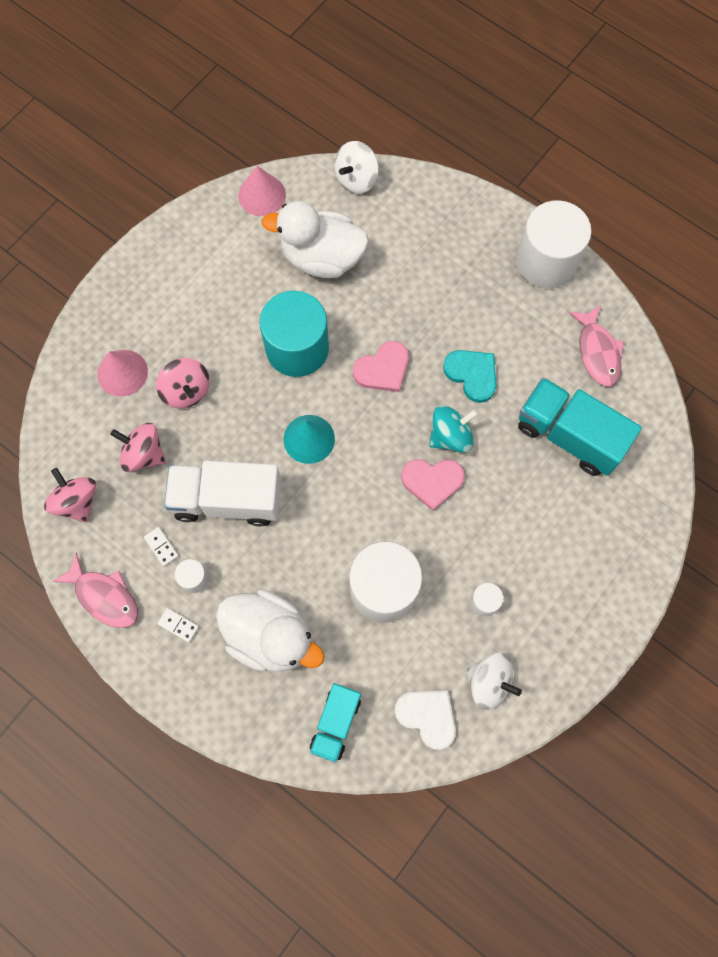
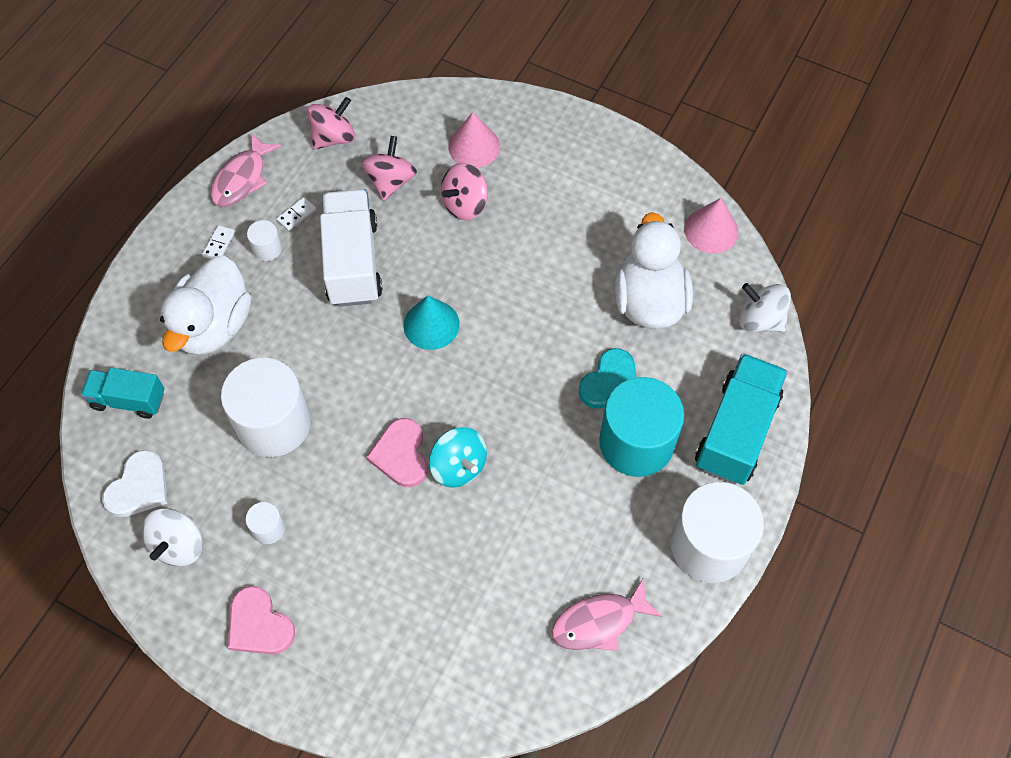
camera: 80 degrees right, 10 degrees down
turquoise cylinder [259,291,329,377] -> turquoise cylinder moved to [599,377,684,477]
pink heart [353,341,409,392] -> pink heart moved to [228,586,295,655]
turquoise heart [443,350,497,403] -> turquoise heart moved to [579,348,636,409]
turquoise truck [518,378,642,476] -> turquoise truck moved to [695,354,788,485]

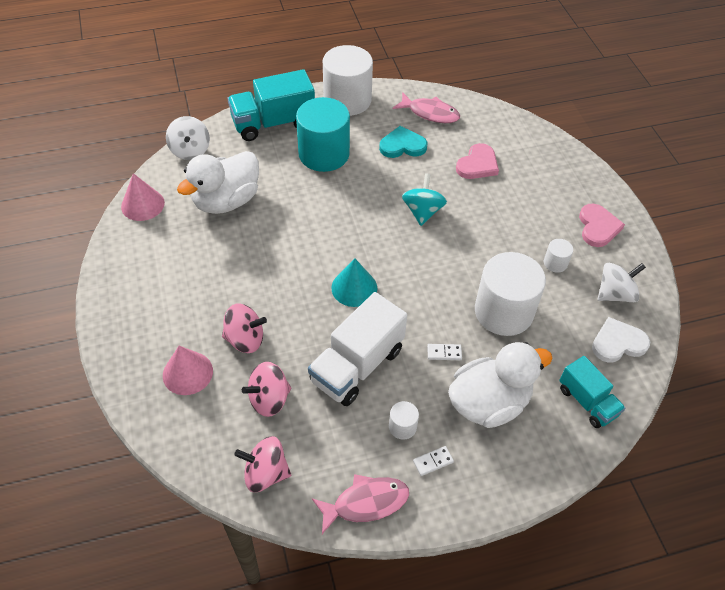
camera: 135 degrees left, 10 degrees down
white domino [277,197,316,231] -> white domino moved to [427,344,462,360]
pink heart [366,418,428,487] -> pink heart moved to [456,143,499,179]
turquoise heart [579,348,636,409] -> turquoise heart moved to [379,126,427,158]

